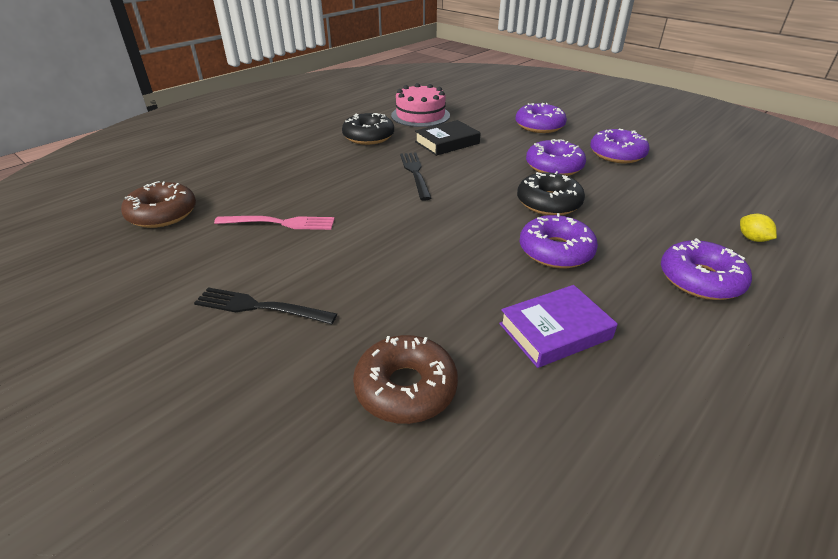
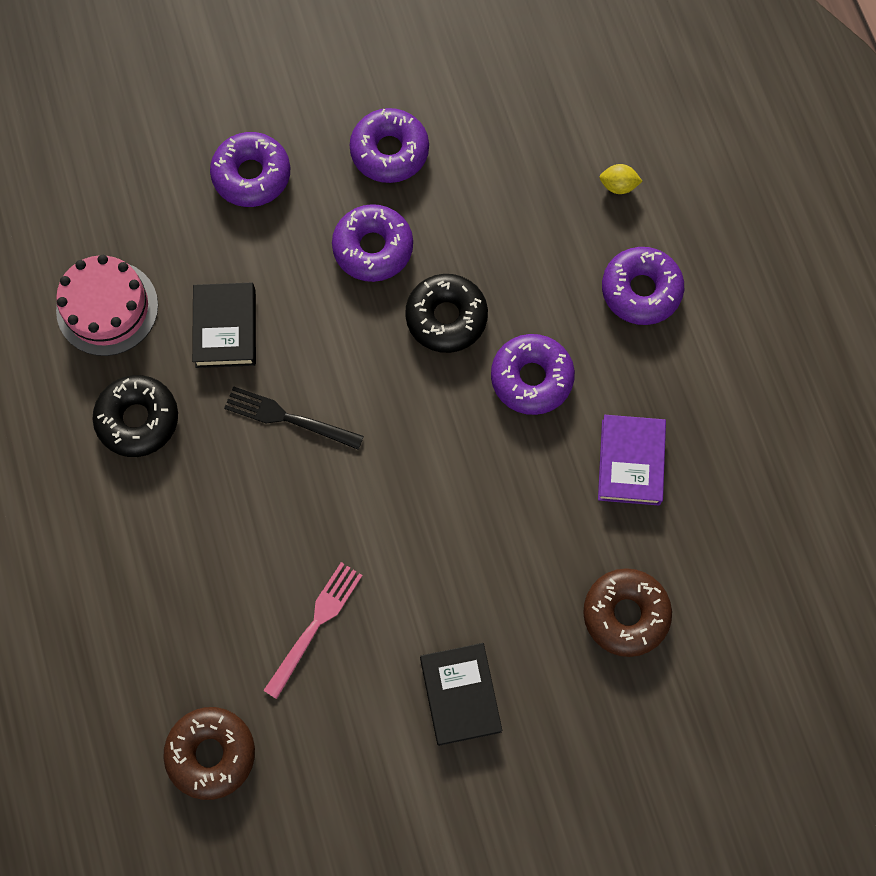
camera: 60 degrees left, 35 degrees up
black fork [194,287,337,324] -> black book [420,643,502,746]

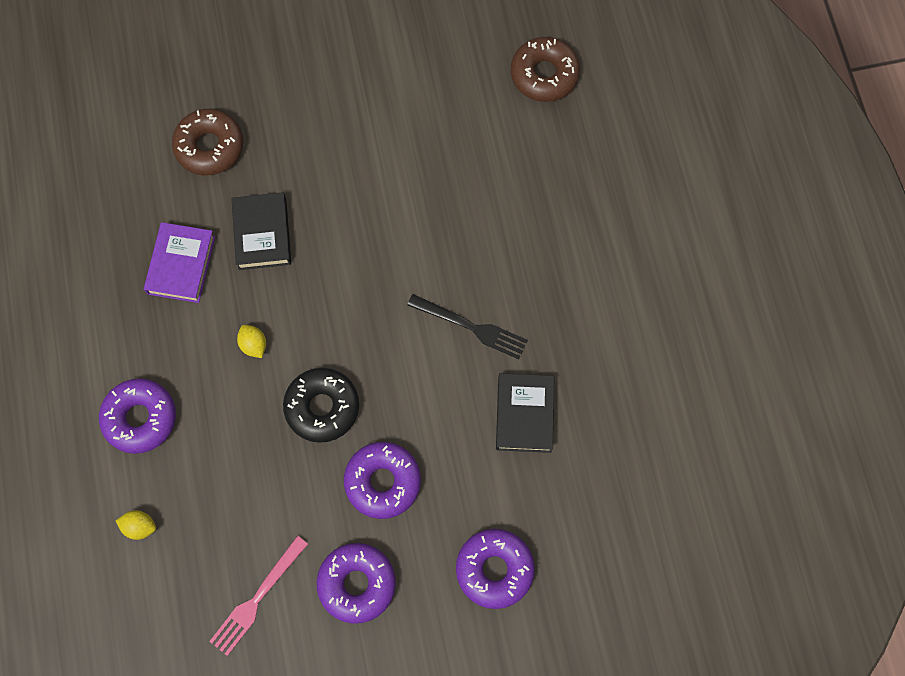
camera: 175 degrees left, 0 degrees up
pink cake [56,255,158,356] -> none
black donut [92,375,178,457] -> none
pink fork [263,562,363,699] -> pink fork moved to [209,536,308,656]
black book [420,643,502,746] -> black book moved to [231,192,291,270]
purple donut [491,334,575,415] -> yellow lemon [237,325,266,358]

